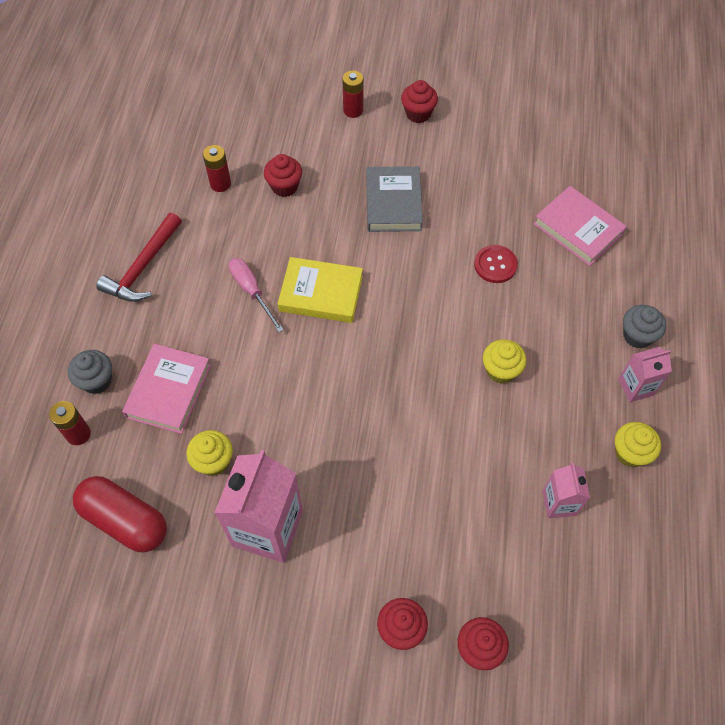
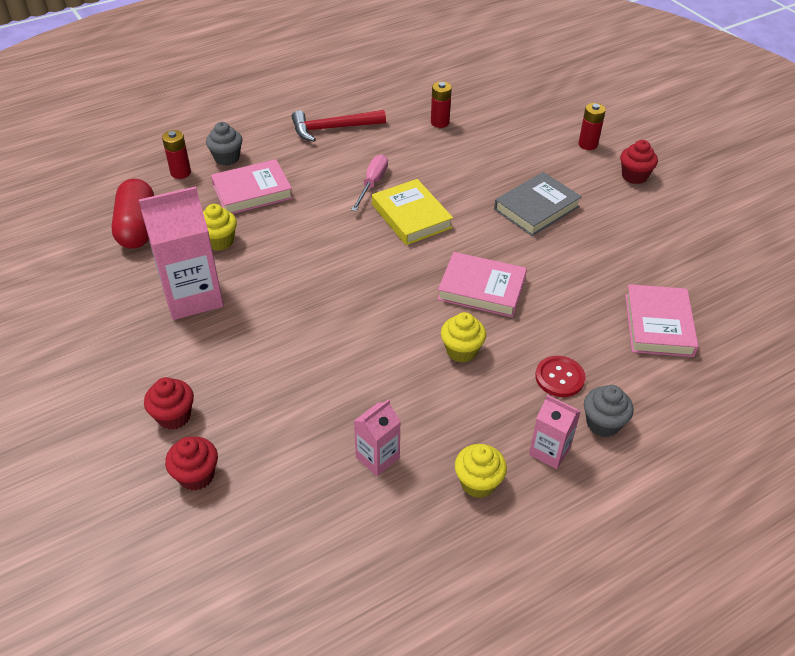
camera: 50 degrees right, 15 degrees down
red cupcake [264,154,302,197] -> none
red button [474,245,518,283] -> red button moved to [535,356,585,397]
none -> pink book [437,252,527,317]

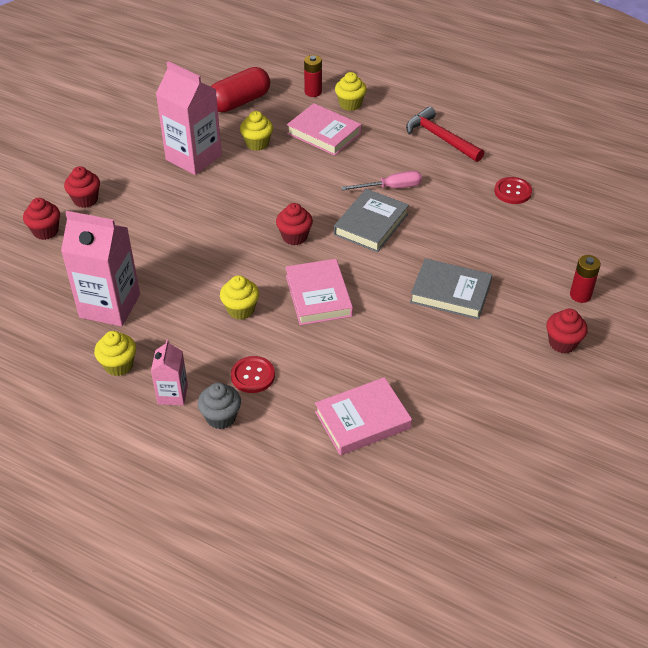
camera: 60 degrees right, 0 degrees up
grey cupcake [206,122,242,166] -> yellow cupcake [335,72,367,111]
pink carton [354,399,401,476] -> pink carton [61,211,140,327], size x1.90
yellow book [372,179,453,245] -> grey book [334,189,409,252]
red battery [431,81,452,128] -> red button [494,177,532,204]
none -> red cupcake [276,203,313,245]

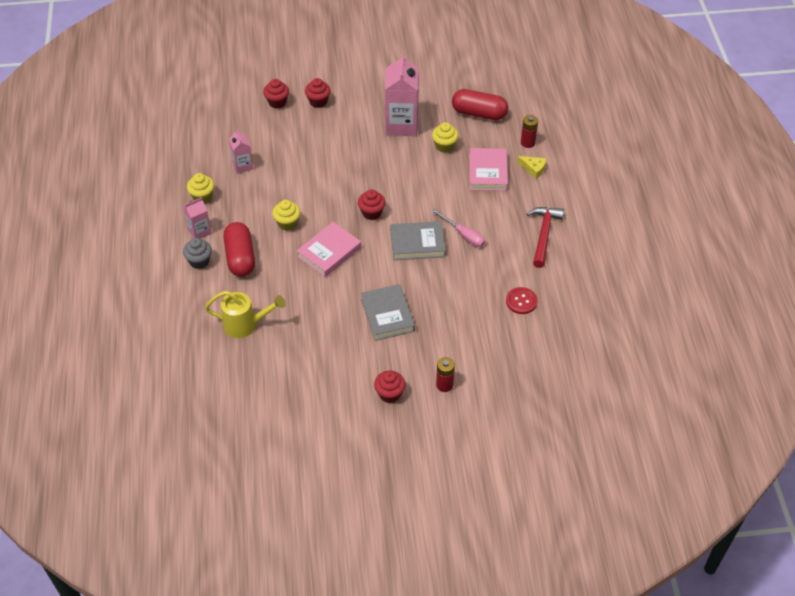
camera: 55 degrees right, 5 degrees up
pink carton [61,211,140,327] -> pink carton [229,129,253,174], size x0.53
red button [231,356,275,393] -> red capsule [223,222,255,277]
pink book [315,377,412,455] -> yellow watering can [205,291,286,338]
yellow cupcake [335,72,367,111] -> yellow cheese [517,156,546,179]

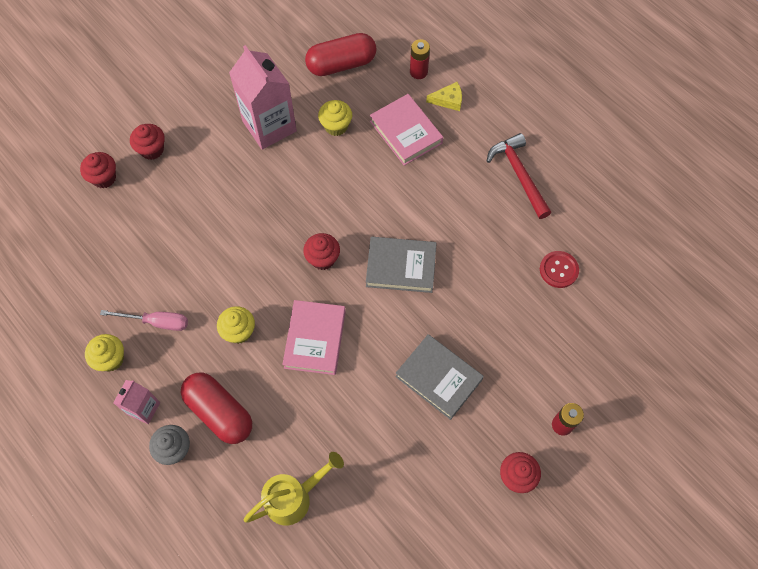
camera: 35 degrees left, 15 degrees up
pink carton [229,129,253,174] -> none
grey book [390,221,446,260] -> grey book turned 45 degrees clockwise [366,237,437,293]
pink screwdriver [432,209,485,247] -> pink screwdriver moved to [100,310,188,331]

